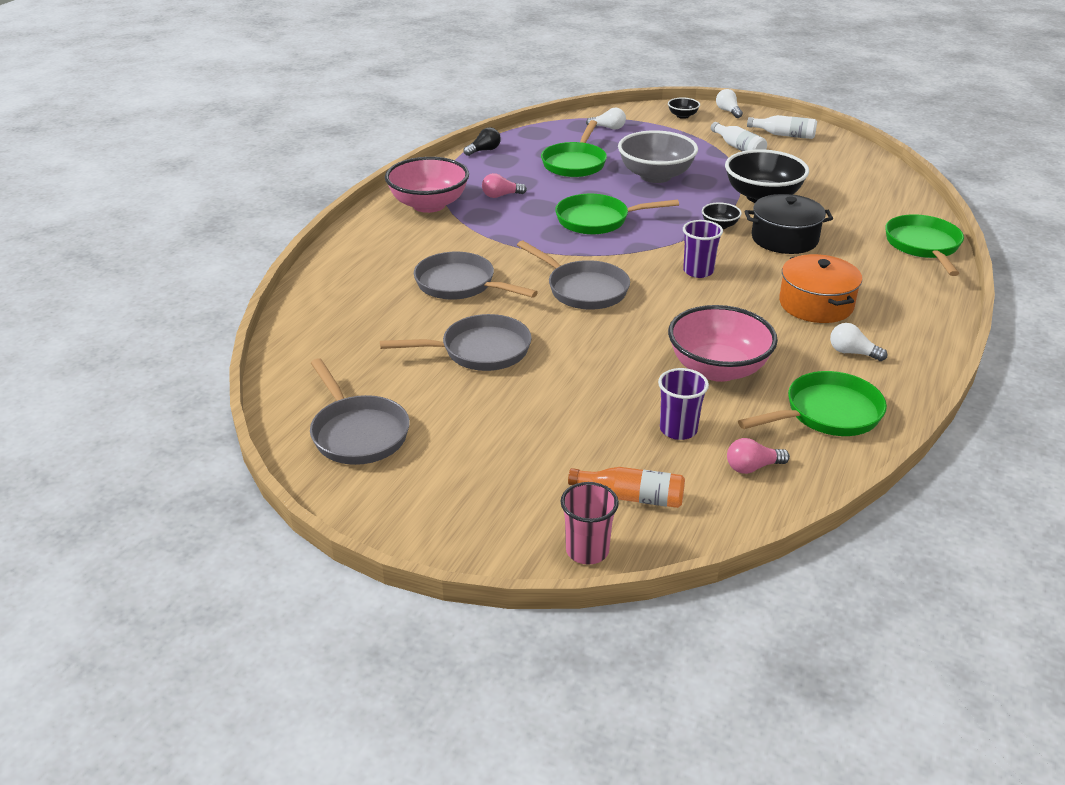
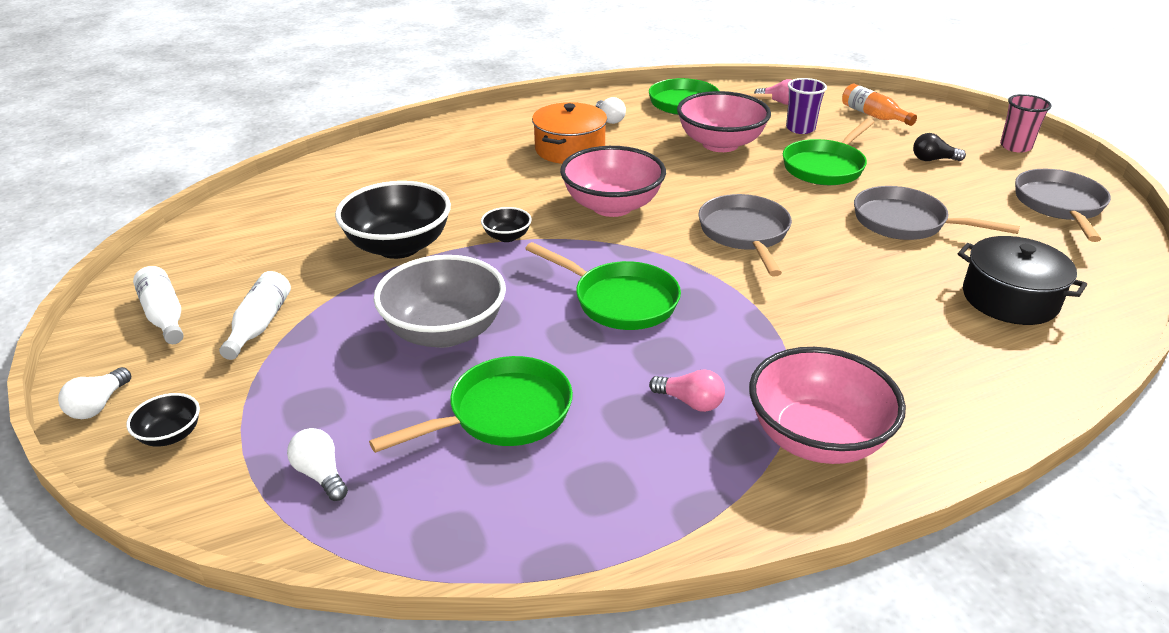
camera: 140 degrees left, 0 degrees up
grey pan [414,252,538,300] -> none
black light bulb [464,127,501,156] -> black light bulb moved to [913,133,966,161]
pink cup [560,482,619,564] -> pink cup moved to [1000,94,1052,153]
purple cup [683,220,723,278] -> pink bowl [560,146,666,217]
black pot [745,194,833,254] -> black pot moved to [958,236,1087,325]
green pan [885,214,964,276] -> green pan moved to [783,118,875,185]

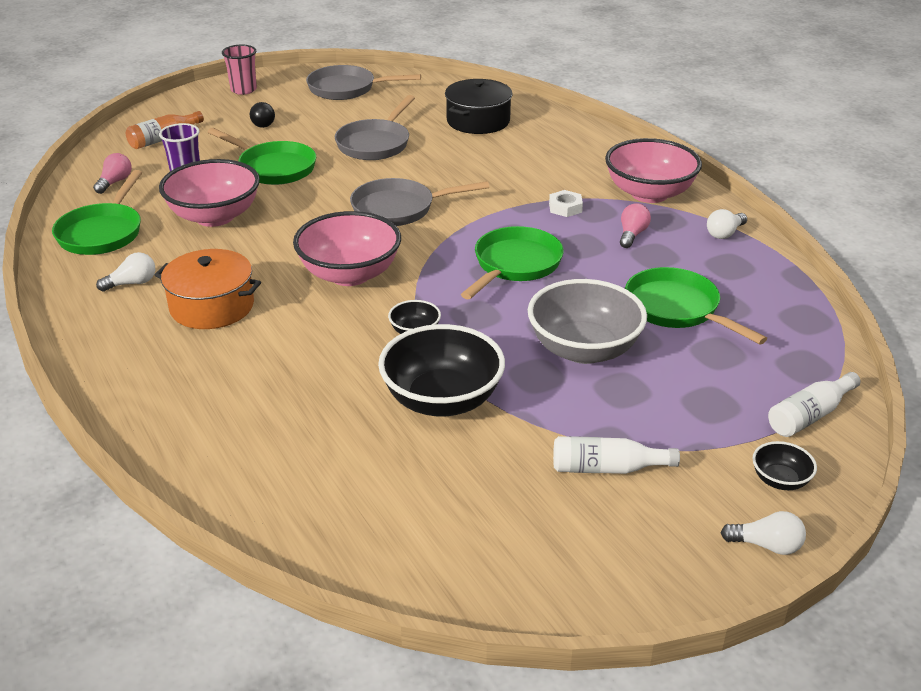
camera: 95 degrees left, 0 degrees up
white bottle [133,266,184,344] -> white bottle moved to [768,372,861,437]
white light bulb [287,428,348,501] -> white light bulb moved to [707,209,747,239]
none -> white nut [549,190,583,217]

